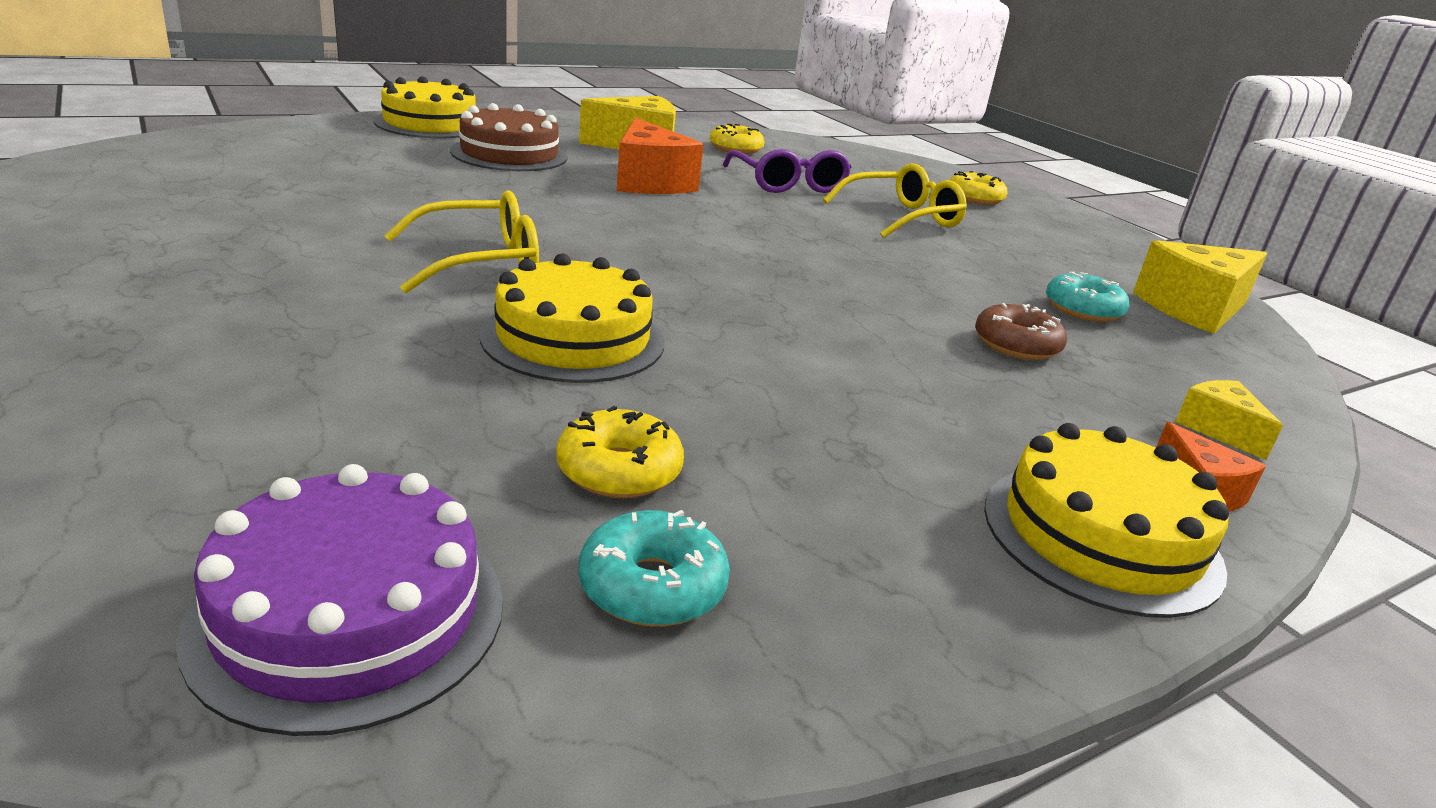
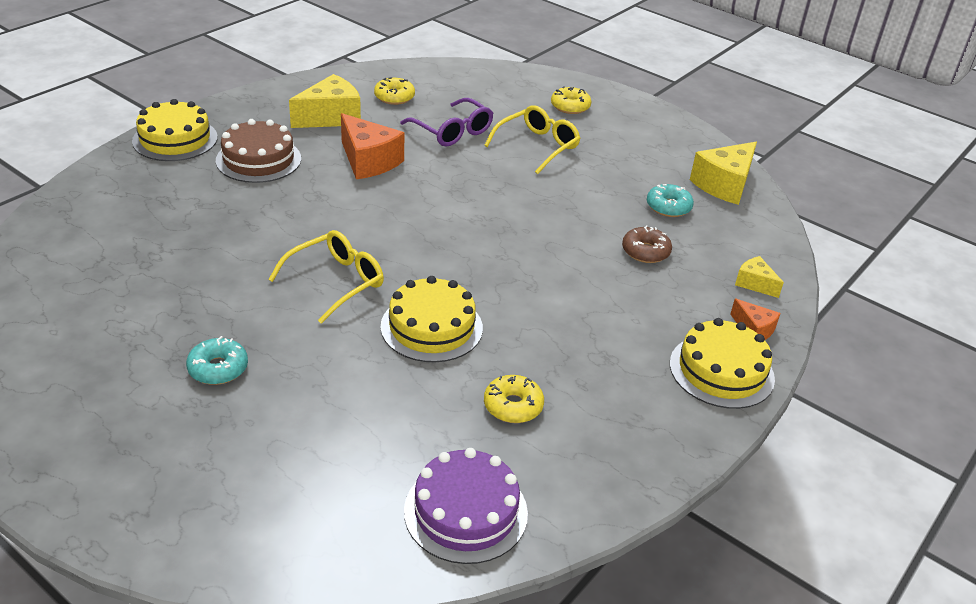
camera: 20 degrees left, 10 degrees up
turquoise donut [579,510,730,627] -> turquoise donut moved to [186,336,248,385]

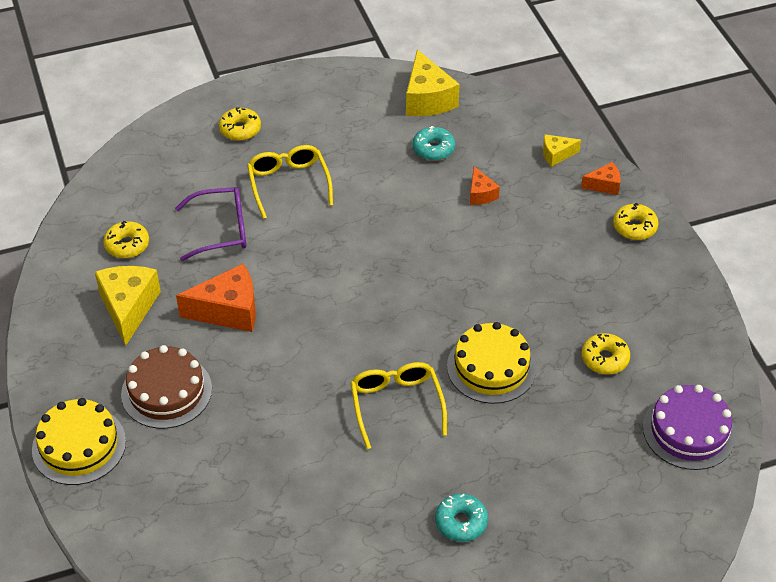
camera: 55 degrees left, 10 degrees up
brown donut [622,225,672,263] -> orange cheese [470,166,500,205]
yellow cake [670,318,775,409] -> yellow donut [613,203,659,240]

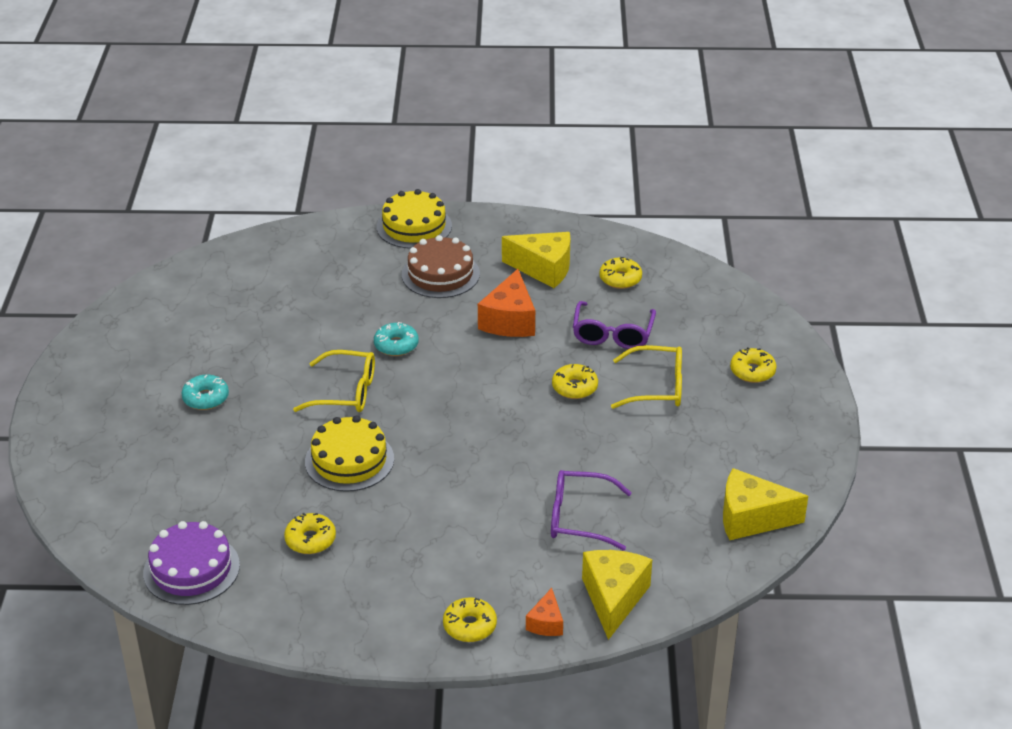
camera: 110 degrees right, 10 degrees down
turquoise donut [413,126,455,161] -> turquoise donut moved to [374,322,419,356]
orange cheese [470,166,500,205] -> purple glasses [551,470,632,551]
yellow cheese [543,134,581,167] -> yellow cheese [582,550,652,640], size x1.87
none -> yellow donut [552,364,598,399]

